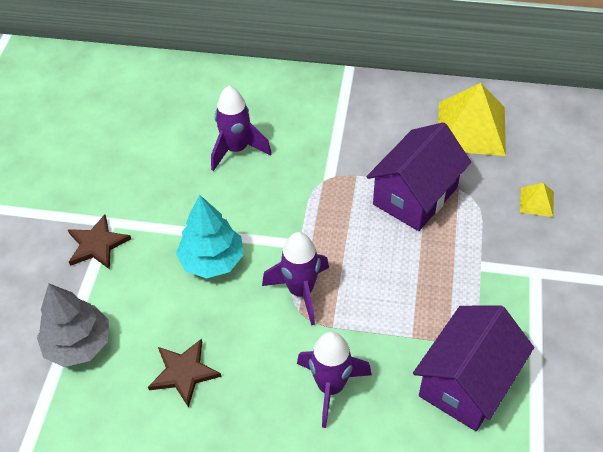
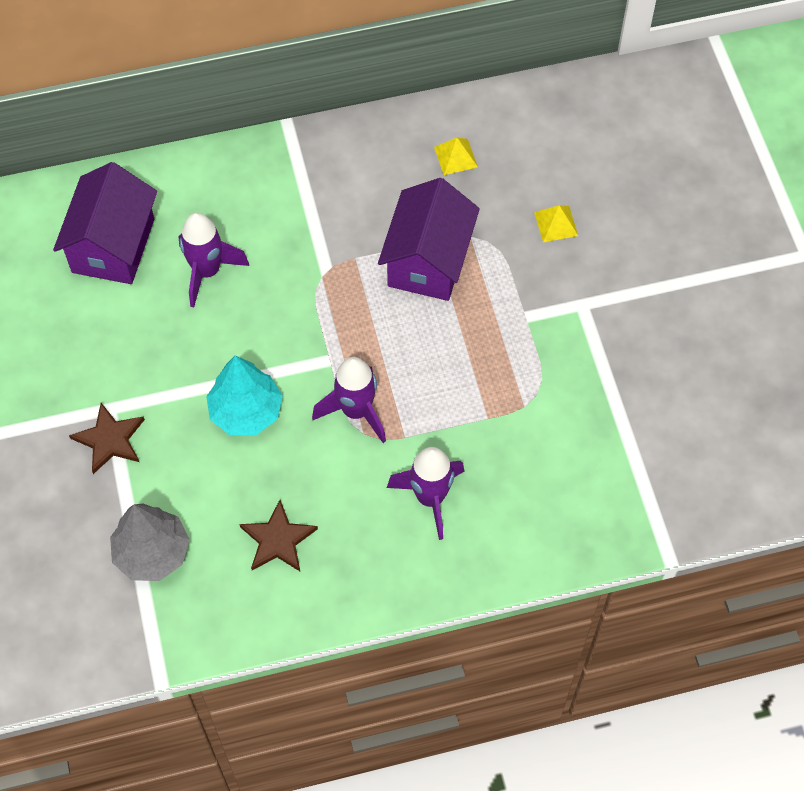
camera: 25 degrees left, 10 degrees up
purple house [413,305,534,431] -> purple house moved to [53,162,157,284]
yellow pyramid [438,83,506,156] -> yellow pyramid [434,138,478,175], size x0.45

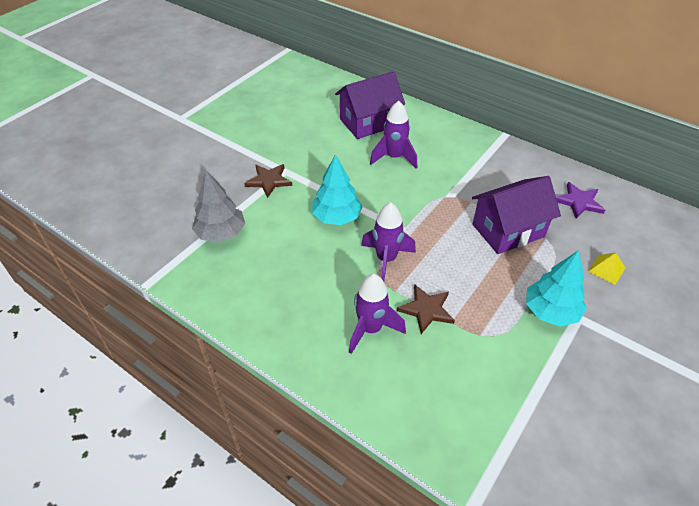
camera: 50 degrees right, 15 degrees down
brown star [239,500,318,571] -> brown star moved to [397,284,455,334]
yellow pyramid [434,138,478,175] -> purple star [556,182,605,218]
none -> turquoise tree [526,250,587,327]

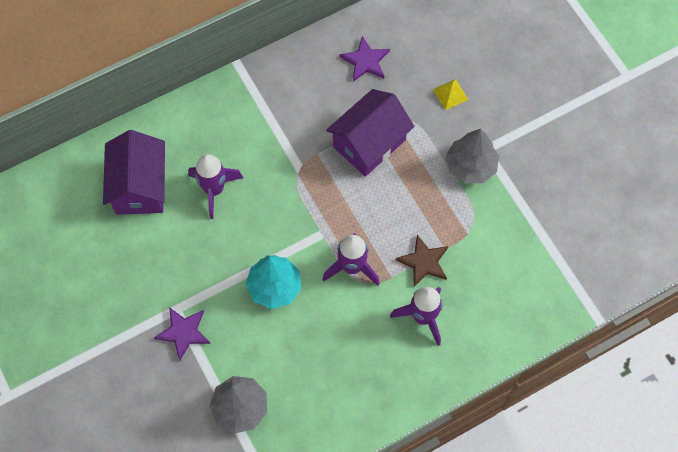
camera: 65 degrees left, 20 degrees up
brown star [244,164,292,198] -> purple star [154,307,210,361]
purple house [472,176,561,254] -> purple house turned 45 degrees clockwise [326,89,415,177]
turquoise tree [526,250,587,327] -> grey tree [446,129,499,183]

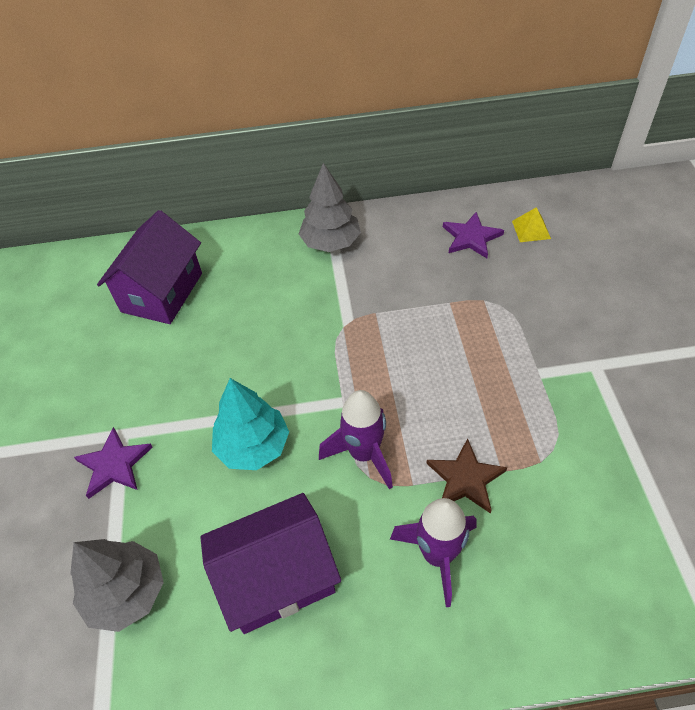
camera: 25 degrees right, 15 degrees down
purple rocket [188,154,243,219] -> none
purple house [326,89,415,177] -> purple house moved to [200,493,341,634]
yellow pyramid [433,79,468,110] -> yellow pyramid moved to [512,207,551,242]
grey tree [446,129,499,183] -> grey tree moved to [299,163,361,252]

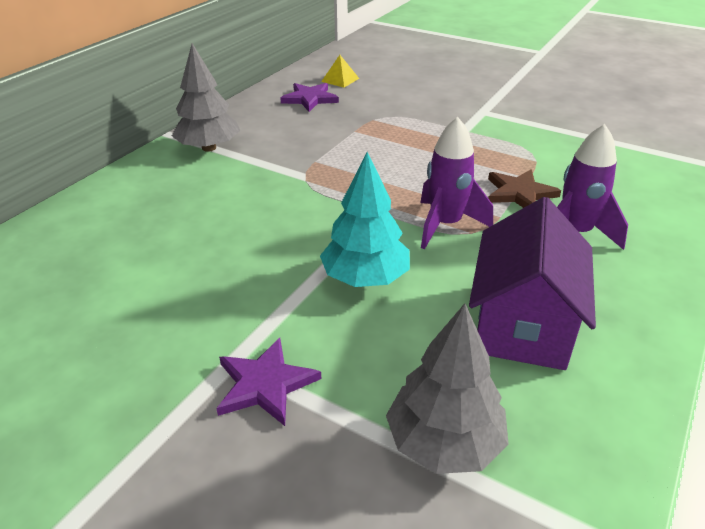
camera: 55 degrees left, 15 degrees down
purple house [97,210,202,324] -> none

